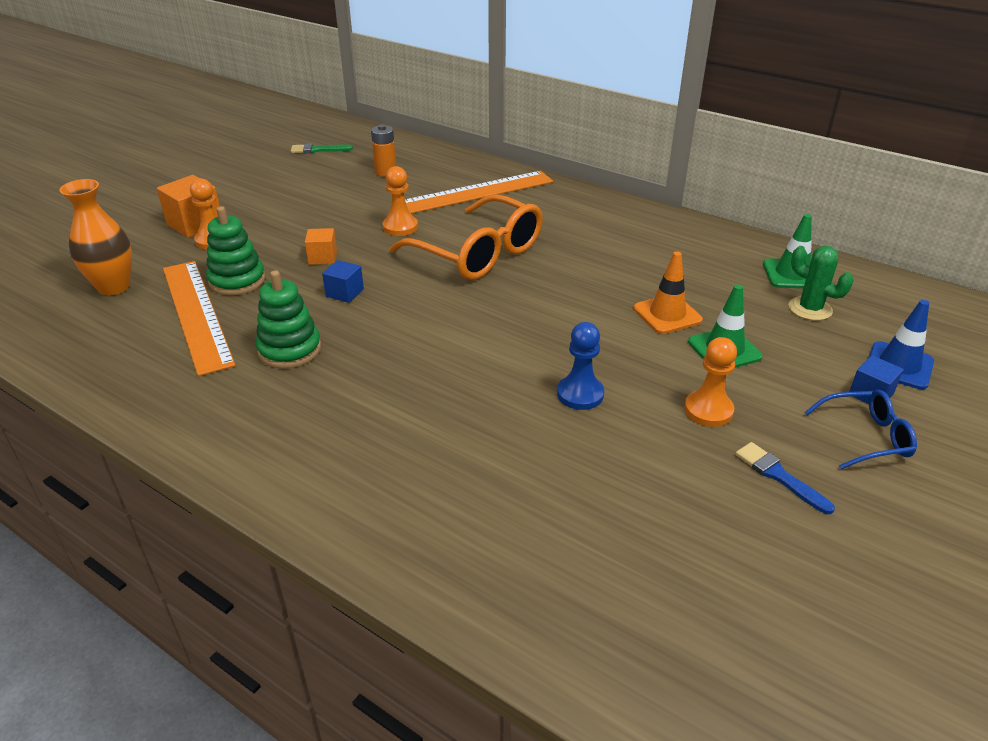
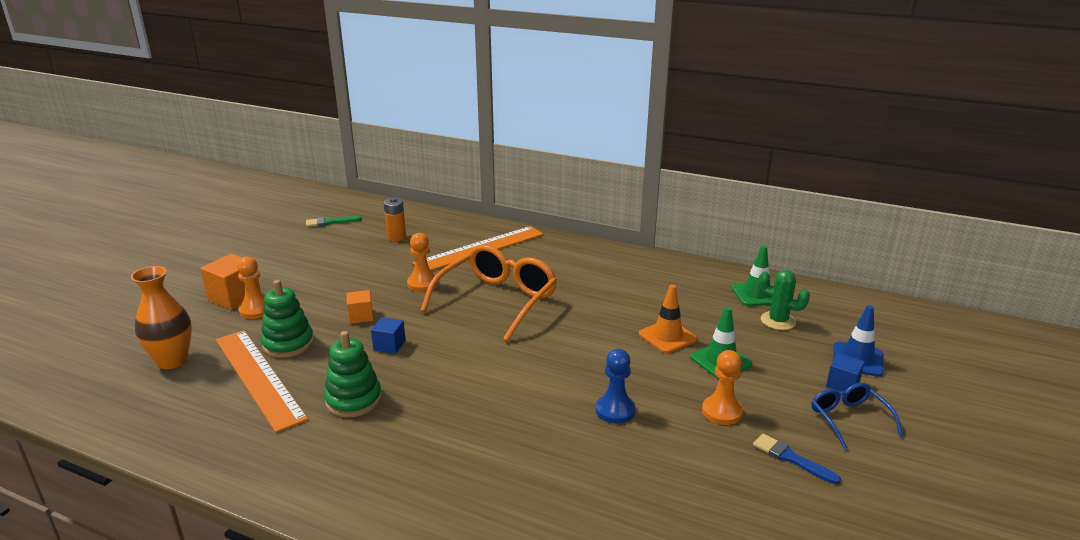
camera: 10 degrees left, 10 degrees down
orange glasses [389,194,543,280] -> orange glasses turned 90 degrees counterclockwise [421,244,557,342]
blue glasses [805,390,917,469] -> blue glasses turned 90 degrees counterclockwise [811,383,903,449]

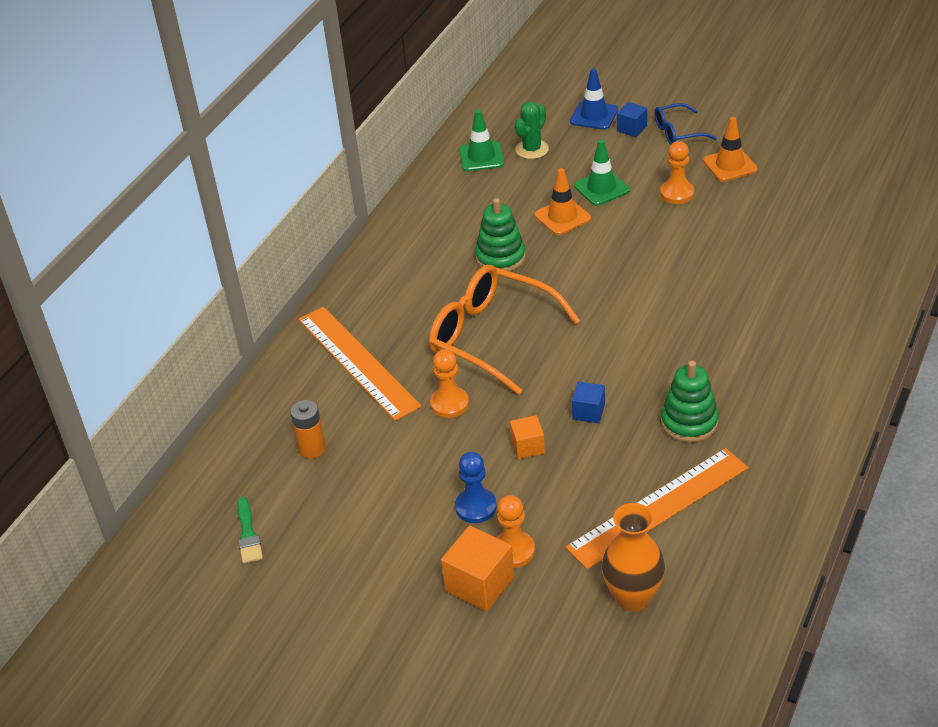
camera: 85 degrees left, 15 degrees up
green stacking toy [261,280,314,358] -> green stacking toy moved to [475,198,525,272]
blue pawn [596,349,635,424] -> blue pawn moved to [455,452,497,523]
blue brush [753,434,841,484] -> orange traffic cone [703,117,758,182]

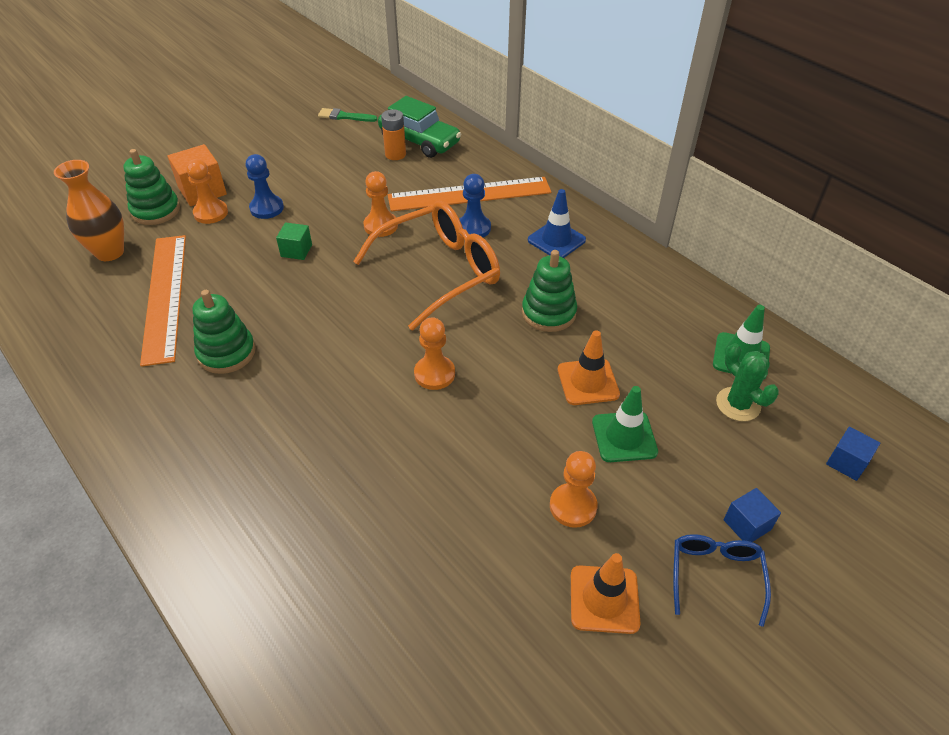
camera: 110 degrees right, 5 degrees up
orange cube [510,415,545,459] -> green cube [276,222,312,260]
blue traffic cone [570,68,618,130] -> blue traffic cone moved to [528,189,586,258]
blue cube [572,382,605,423] -> blue cube moved to [826,427,880,481]
none -> green stacking toy [124,149,180,225]
none -> green car [378,96,461,158]
none -> orange pawn [414,317,455,390]
none -> blue pawn [459,174,491,237]

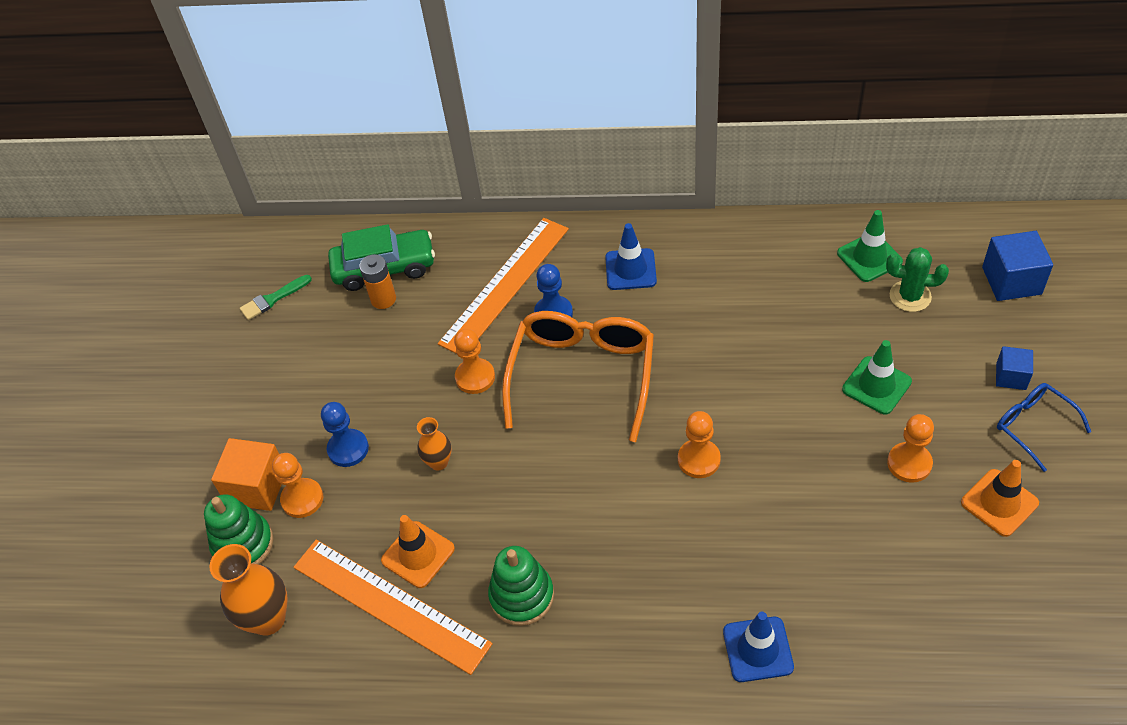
camera: 40 degrees left, 5 degrees up
green cube [276,222,312,260] -> orange vase [417,417,451,470]
green stacking toy [522,250,577,332] -> none
orange traffic cone [558,330,620,405] -> orange traffic cone moved to [381,515,455,588]
blue cube [826,427,880,481] -> blue cube [982,231,1053,301], size x1.66
none -> blue traffic cone [723,612,794,682]

